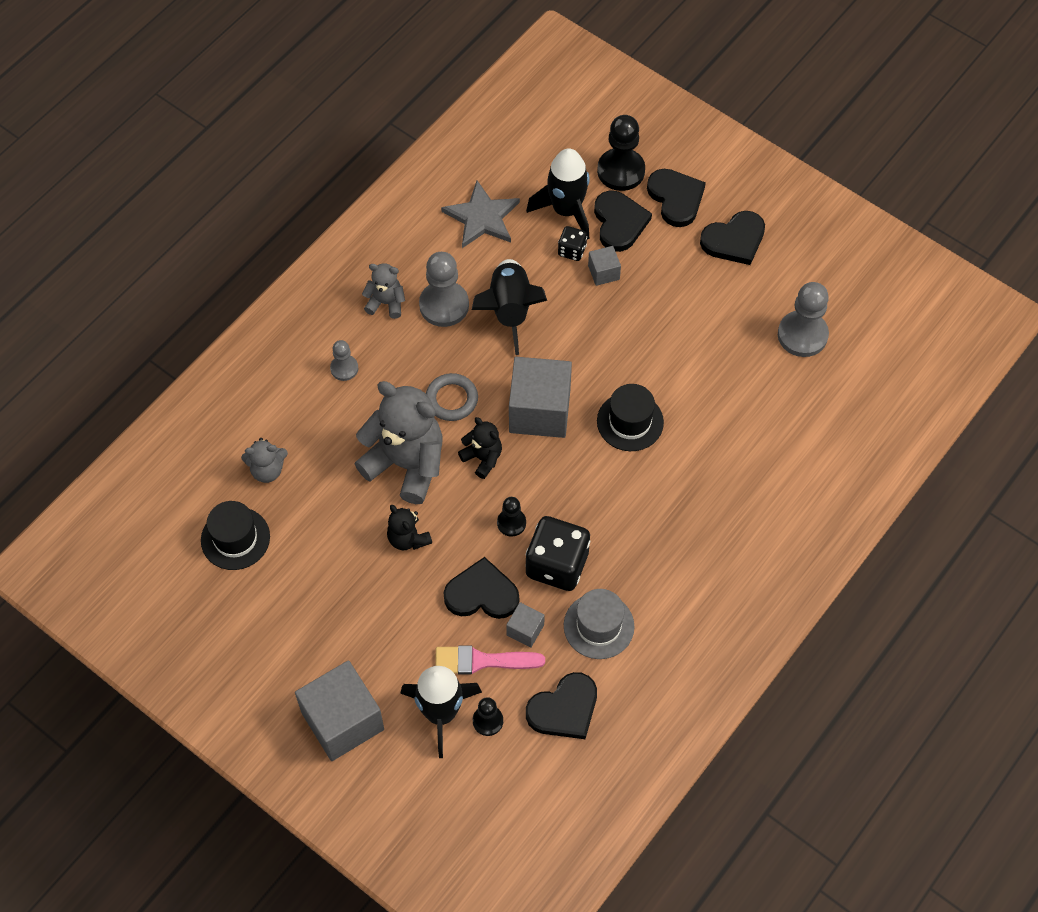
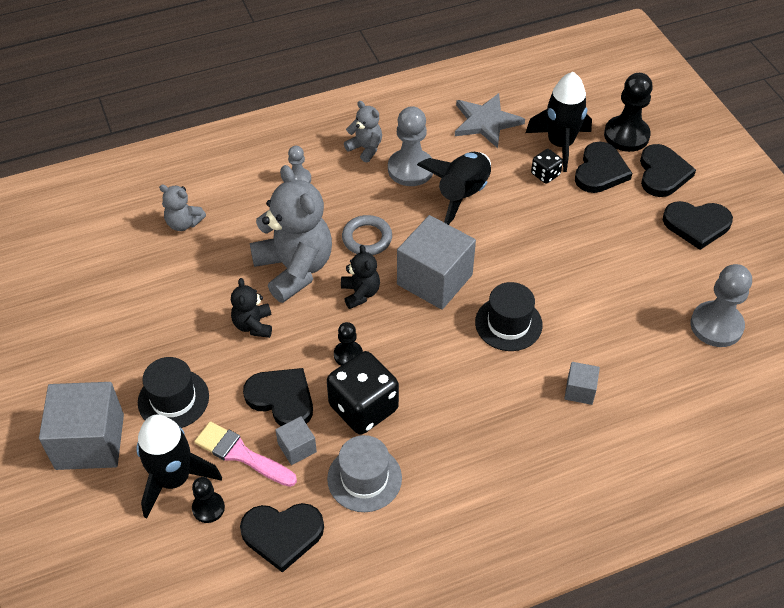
camera: 30 degrees right, 10 degrees down
black hat [201,501,270,570] -> black hat moved to [138,357,209,428]
grey cube [588,246,621,286] -> grey cube moved to [564,362,600,405]

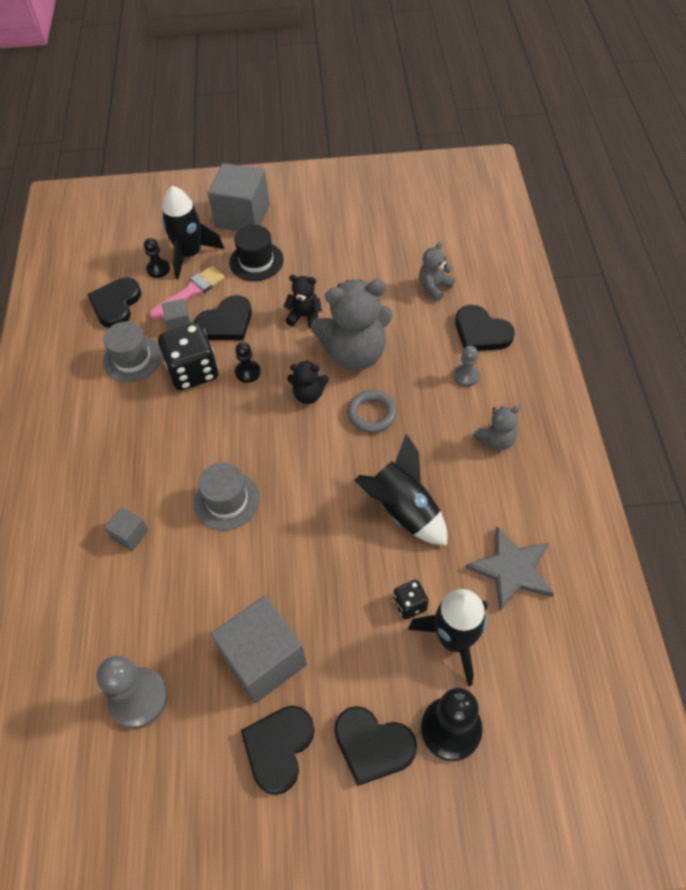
camera: 110 degrees right, 5 degrees up
grey pawn [388,106,433,186] -> none
grey cube [397,215,476,310] -> grey cube moved to [211,596,307,703]
black hat [475,282,543,351] -> grey hat [194,462,260,530]
black heart [575,142,632,193] -> black heart moved to [455,305,515,351]

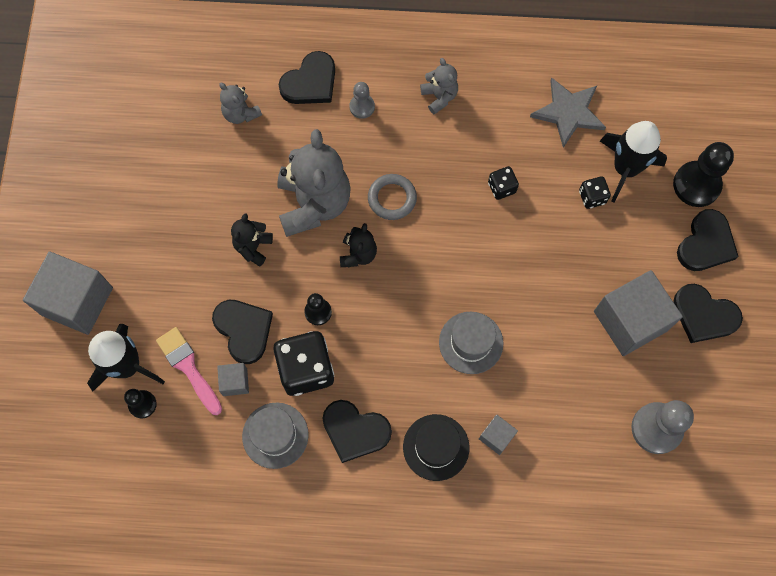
camera: 85 degrees left, 15 degrees up
black heart [87,278,142,328] -> black heart moved to [322,400,392,463]
black hat [229,225,284,281] -> black hat moved to [403,414,469,481]
black rocket [354,434,447,546] -> black dice [488,166,519,200]

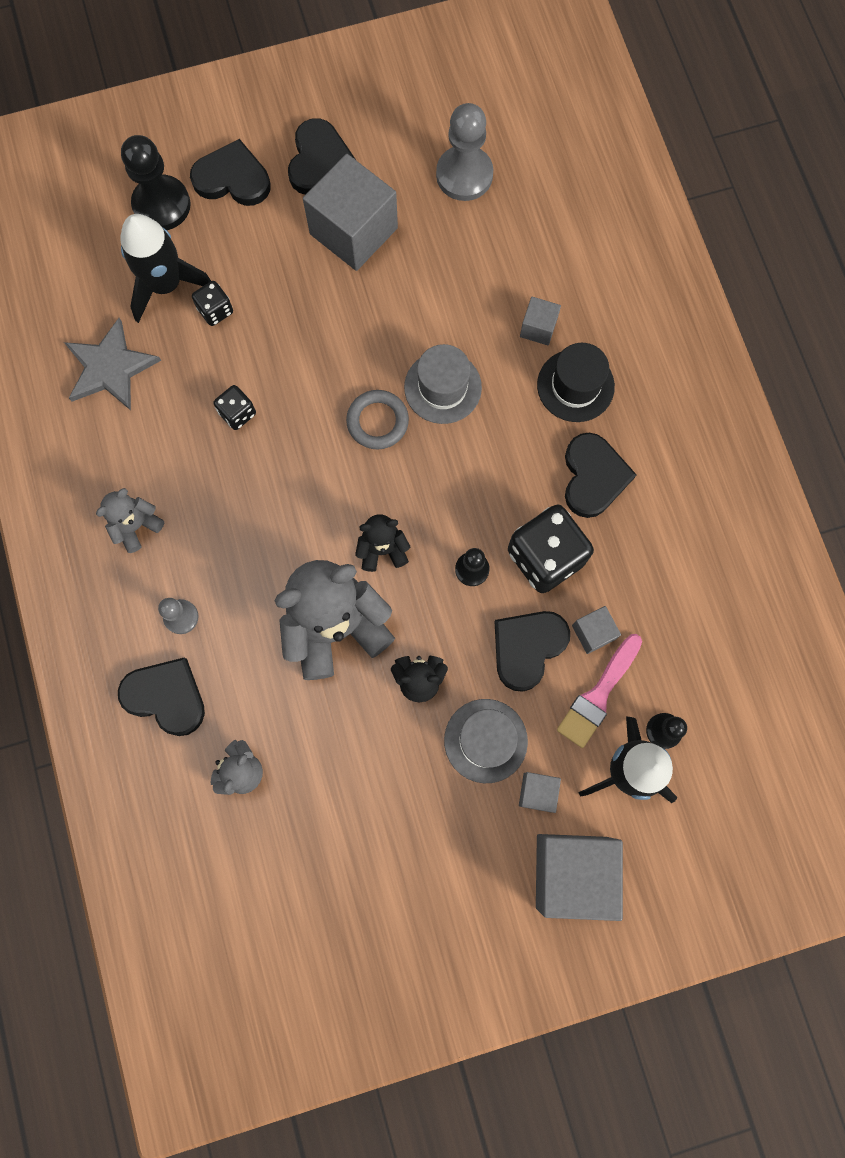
camera: 110 degrees left, 5 degrees up
grey hat [242,403,309,469] -> grey hat moved to [444,699,528,783]
grey ring [368,174,417,220] -> grey ring moved to [346,390,409,450]
none -> grey cube [519,772,561,813]

